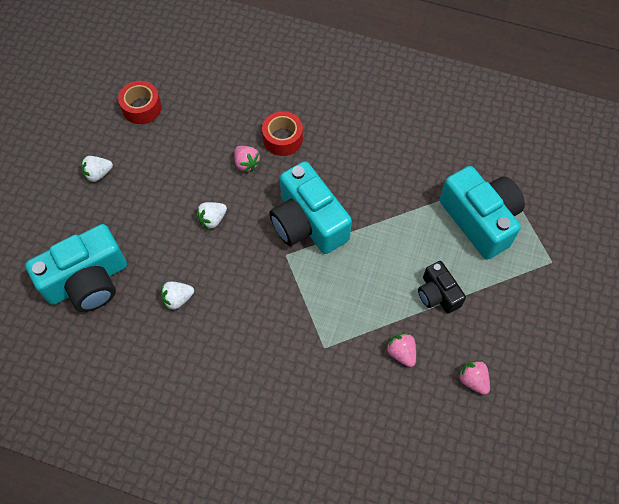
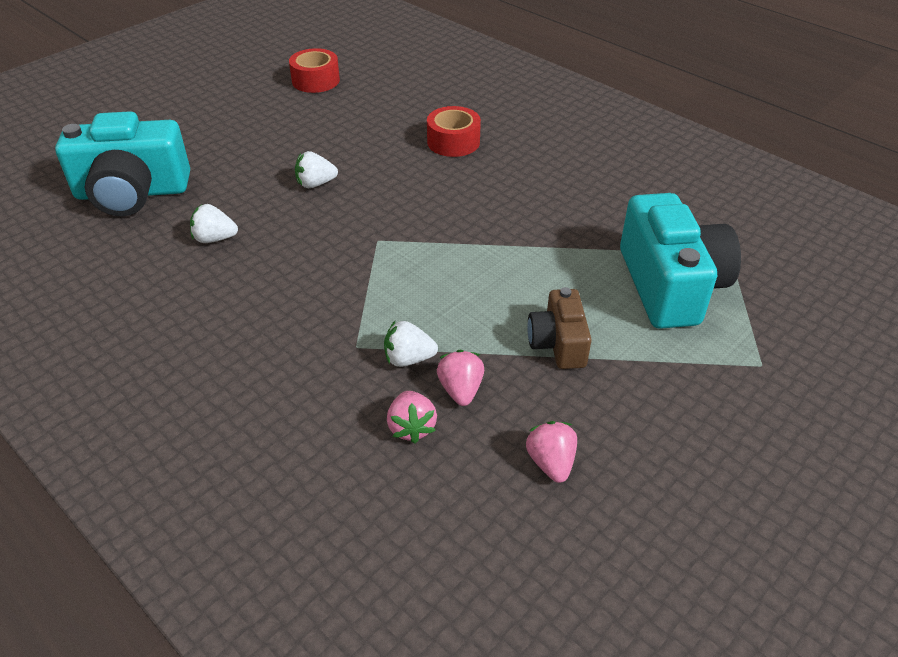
camera: 25 degrees right, 20 degrees down
white strawberry [81,156,113,182] -> white strawberry moved to [384,321,438,367]
pink strawberry [234,146,261,172] -> pink strawberry moved to [387,391,437,444]
turquoise camera [269,161,352,254] -> none
black camera [418,261,466,314] -> brown camera [527,287,592,369]

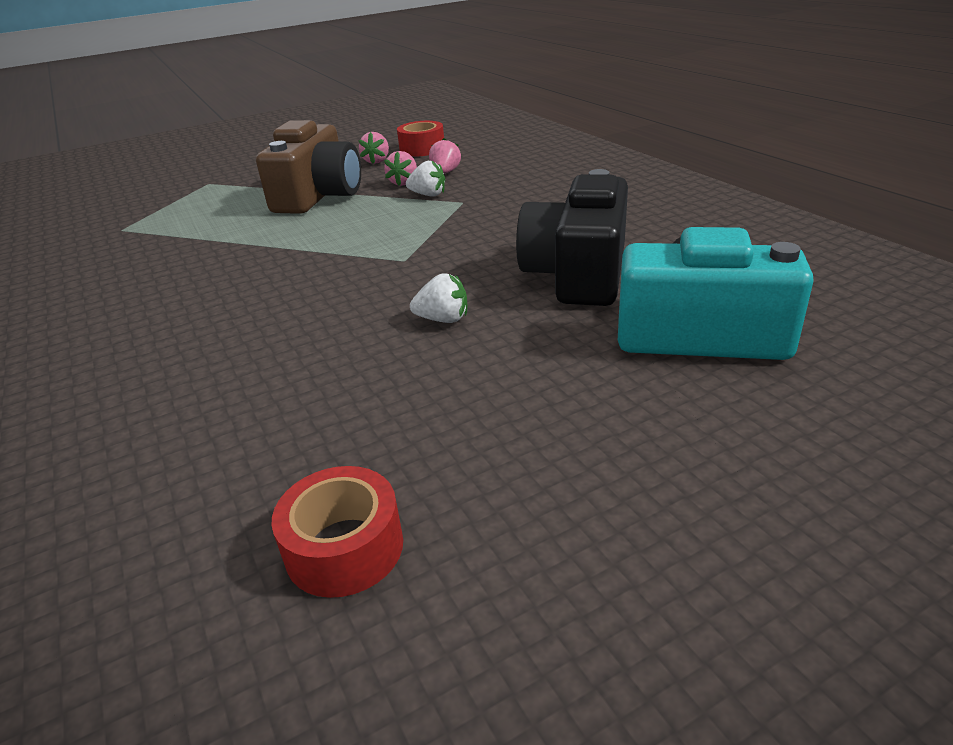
camera: 160 degrees left, 10 degrees down
white strawberry [190,204,238,243] -> black camera [516,169,628,306]
red tape [427,106,481,157] -> red tape moved to [397,121,444,156]
brown camera [527,287,592,369] -> brown camera [256,120,361,214], size x1.83
turquoise camera [620,193,741,329] -> none

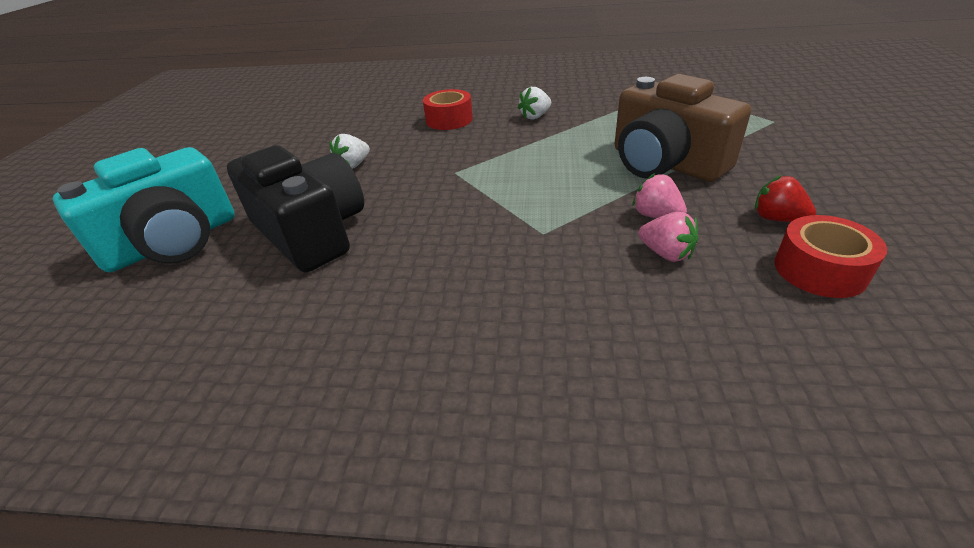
camera: 125 degrees right, 5 degrees up
red tape [271,466,403,598] -> red tape moved to [423,89,473,130]
pink strawberry [358,132,389,164] -> red strawberry [755,175,816,222]
white strawberry [406,160,446,197] -> white strawberry moved to [518,87,551,119]

